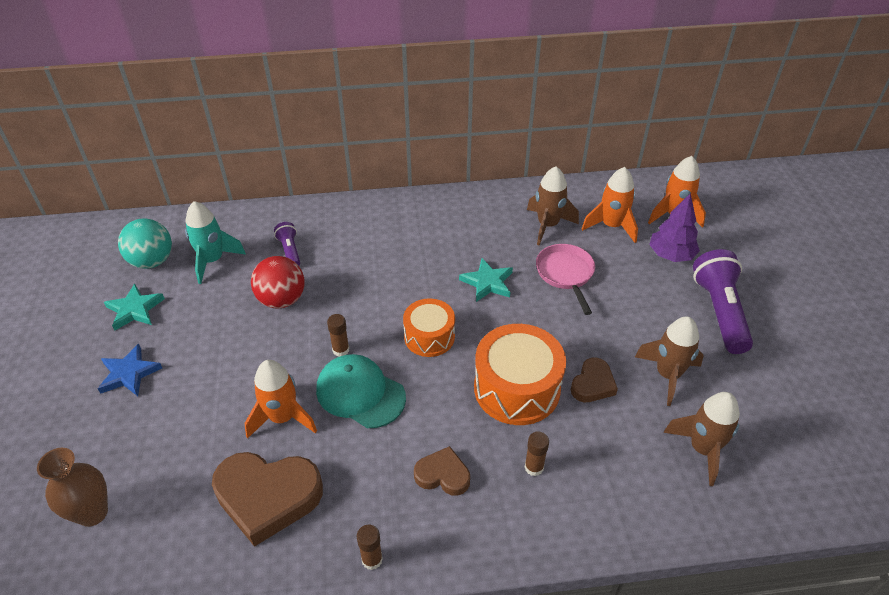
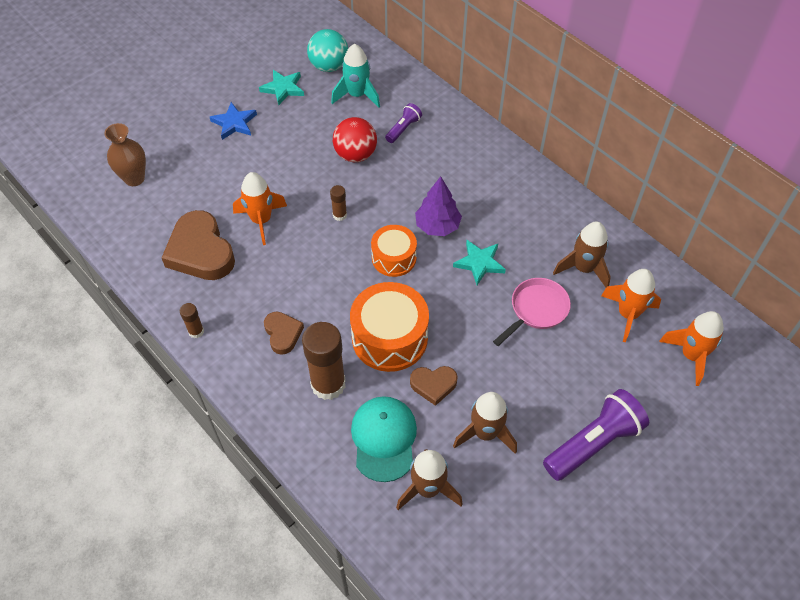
camera: 55 degrees right, 10 degrees up
turquoise cap [316,354,406,428] -> turquoise cap moved to [351,396,417,482]
brown glue stick [524,431,549,476] -> brown glue stick [302,322,346,400], size x2.15
purple tree [649,193,700,262] -> purple tree moved to [415,176,462,236]

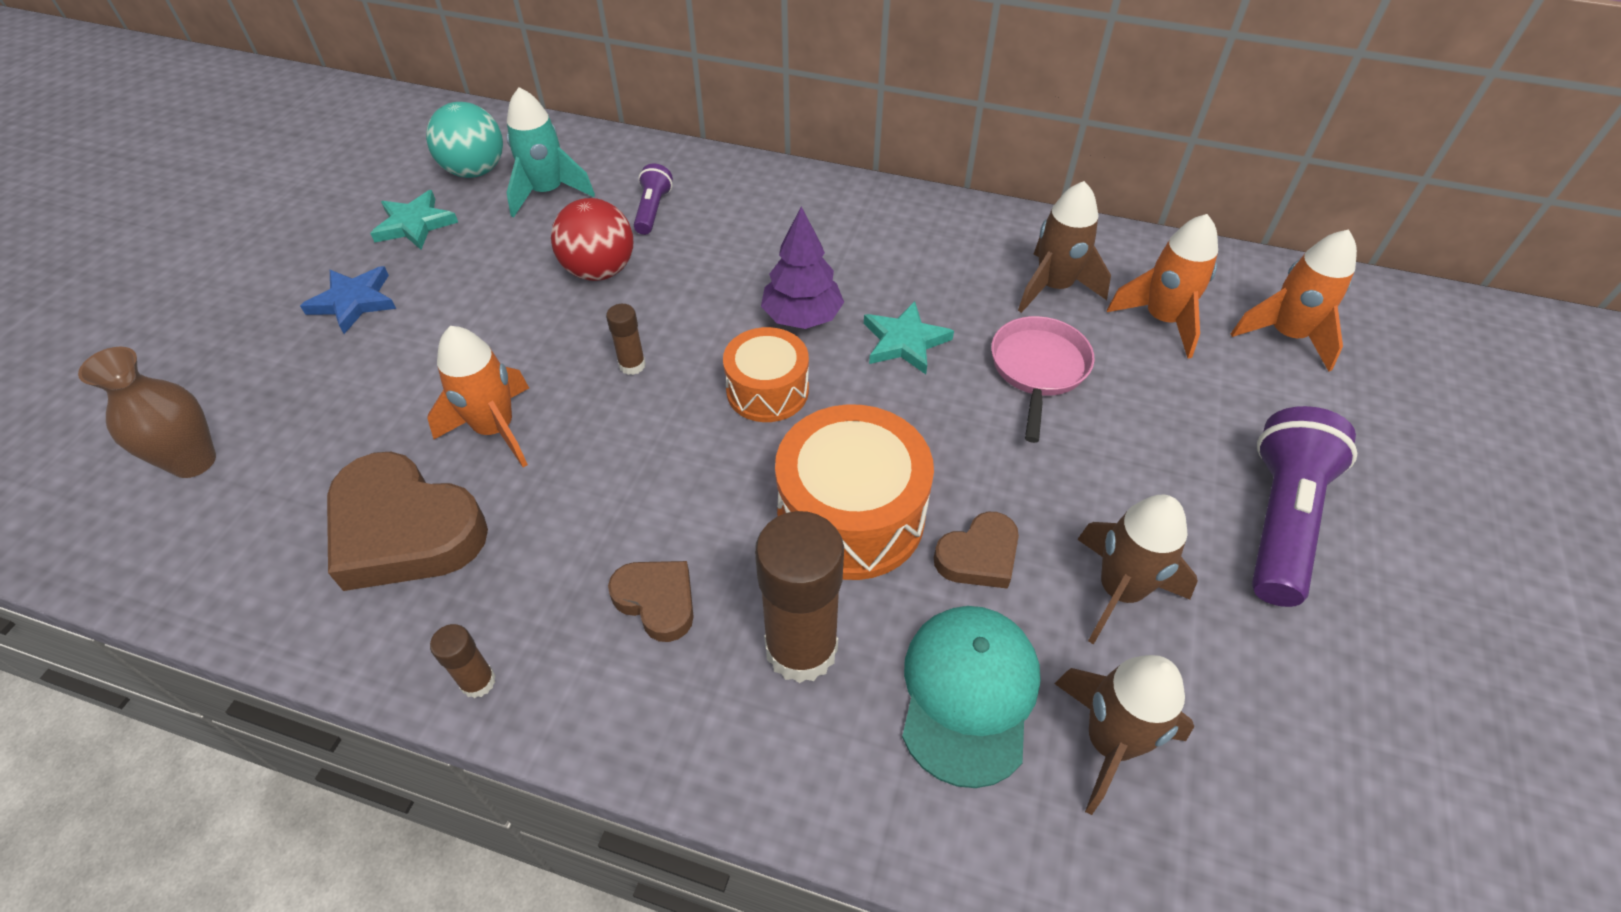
camera: 30 degrees left, 5 degrees down
turquoise cap [351,396,417,482] -> turquoise cap turned 45 degrees clockwise [902,606,1041,788]

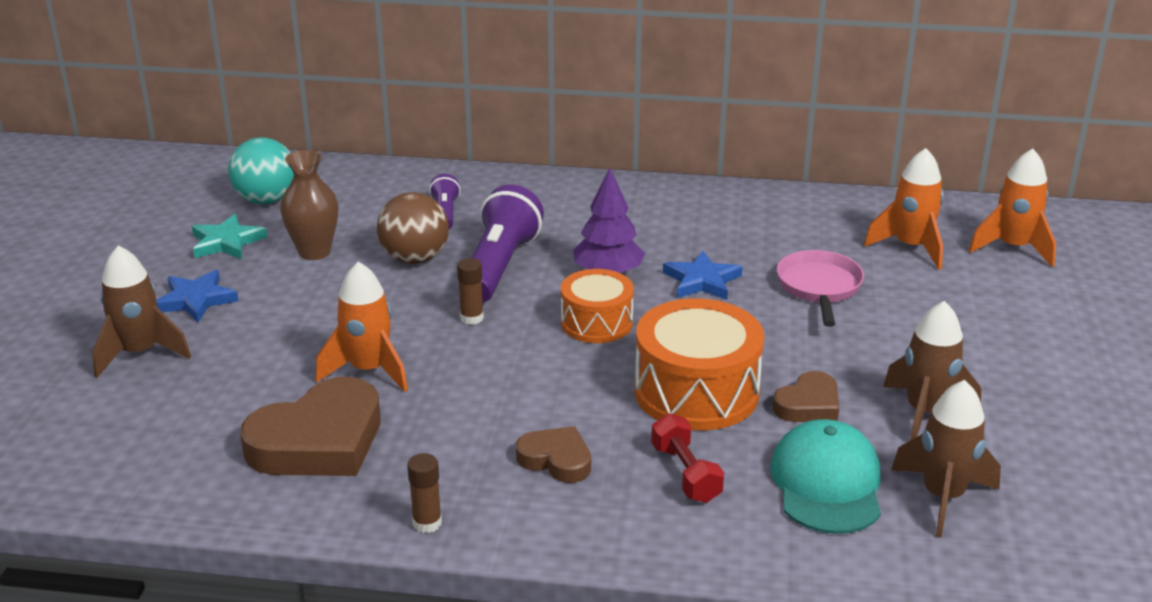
camera: 10 degrees left, 20 degrees down
brown vase [78,347,216,478] -> brown vase moved to [280,150,339,260]
brown heart [327,452,488,591] -> brown heart turned 60 degrees counterclockwise [240,377,381,476]
turquoise rocket [507,87,595,218] -> none
red ball [551,198,633,281] -> brown ball [377,192,449,264]
brown glue stick [755,511,844,683] -> red dumbbell [651,413,724,503]
turquoise star [864,301,954,374] -> blue star [663,251,743,300]
brown rocket [1018,181,1111,313] -> brown rocket moved to [92,246,191,378]
purple flashlight [1252,406,1357,607] -> purple flashlight moved to [472,184,544,303]

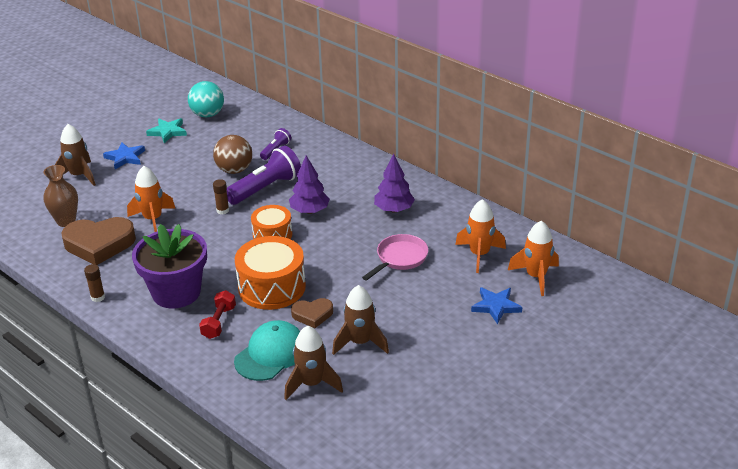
camera: 35 degrees right, 5 degrees up
brown vase [280,150,339,260] -> brown vase moved to [43,165,78,227]
brown heart [516,426,591,483] -> purple flower pot [132,224,207,308]
blue star [663,251,743,300] -> blue star moved to [471,287,522,324]
none -> purple tree [374,154,415,213]

